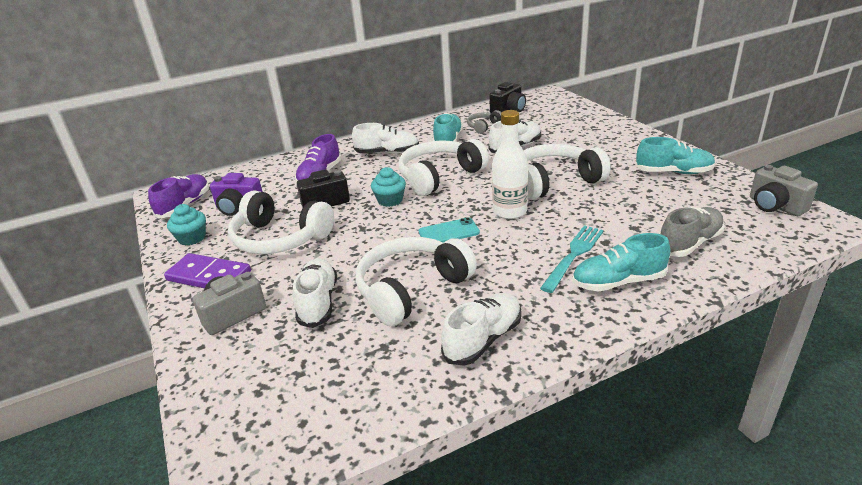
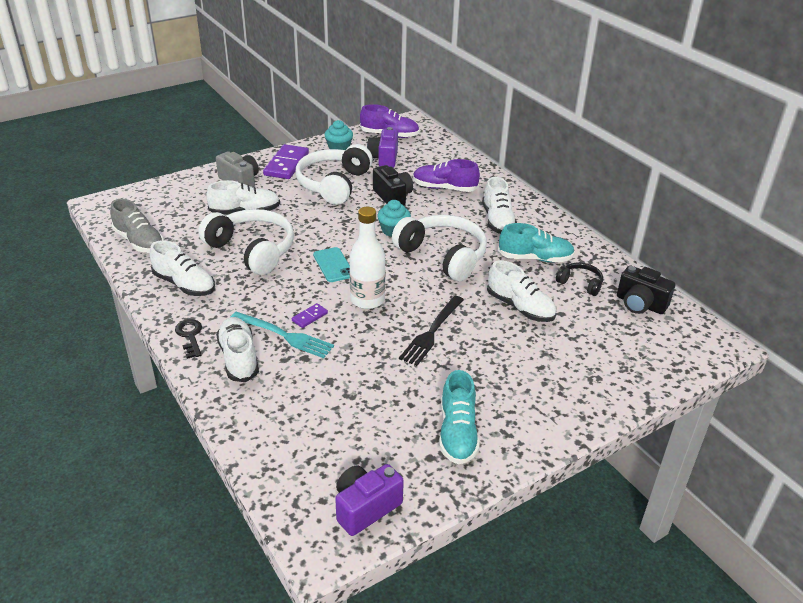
camera: 80 degrees right, 5 degrees up
grey headphones [467,110,501,134] -> black headphones [556,263,603,296]
white headphones [524,144,611,200] -> black fork [399,296,464,366]
turquoise shoe [572,233,671,291] -> white shoe [216,317,259,382]
grey shoe [661,207,725,257] -> grey shoe moved to [110,199,164,253]
grey camera [750,165,818,216] -> purple camera [335,464,404,536]
none -> black key [175,319,202,359]
none -> purple domino [292,303,328,328]

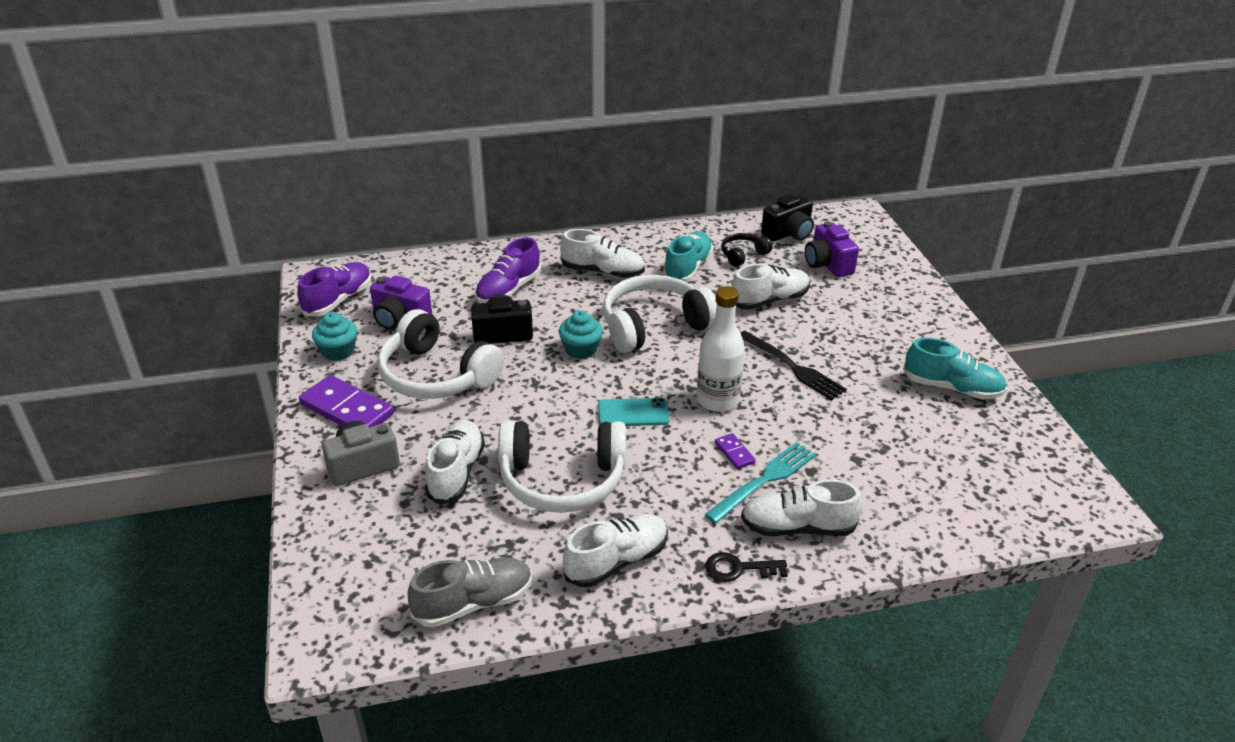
camera: 70 degrees left, 0 degrees up
white headphones [198,209,294,275] -> white headphones turned 150 degrees counterclockwise [498,421,626,513]
purple camera [335,464,404,536] -> purple camera moved to [805,221,859,277]

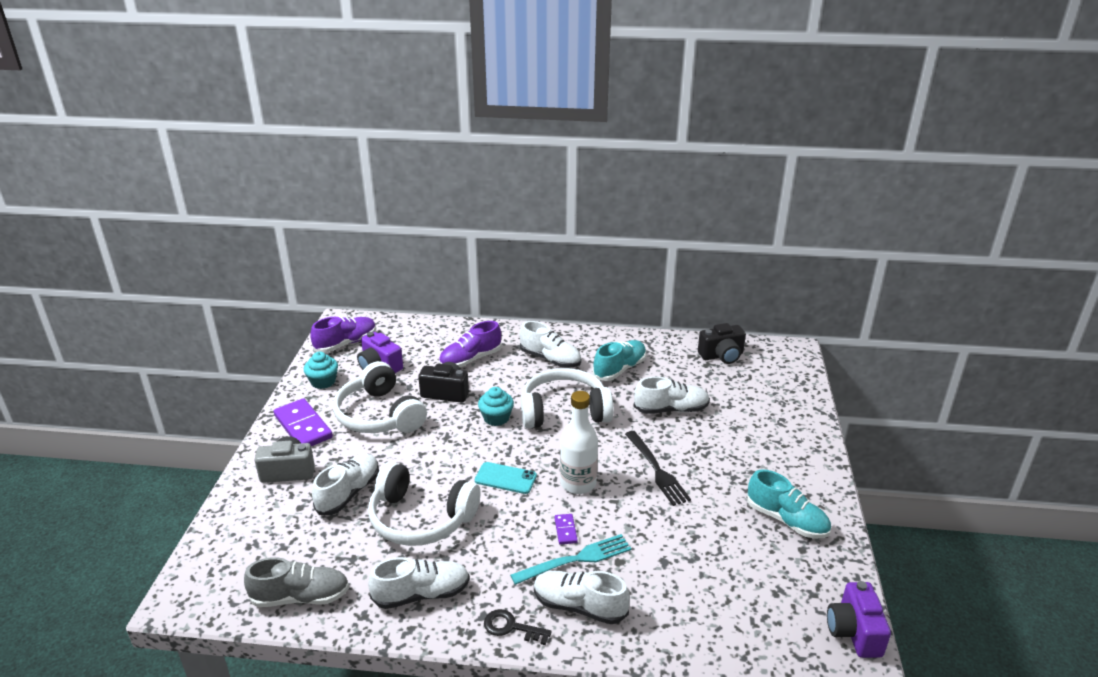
camera: 20 degrees right, 5 degrees down
black headphones [721,233,773,267] -> none
purple camera [805,221,859,277] -> purple camera moved to [827,581,891,658]

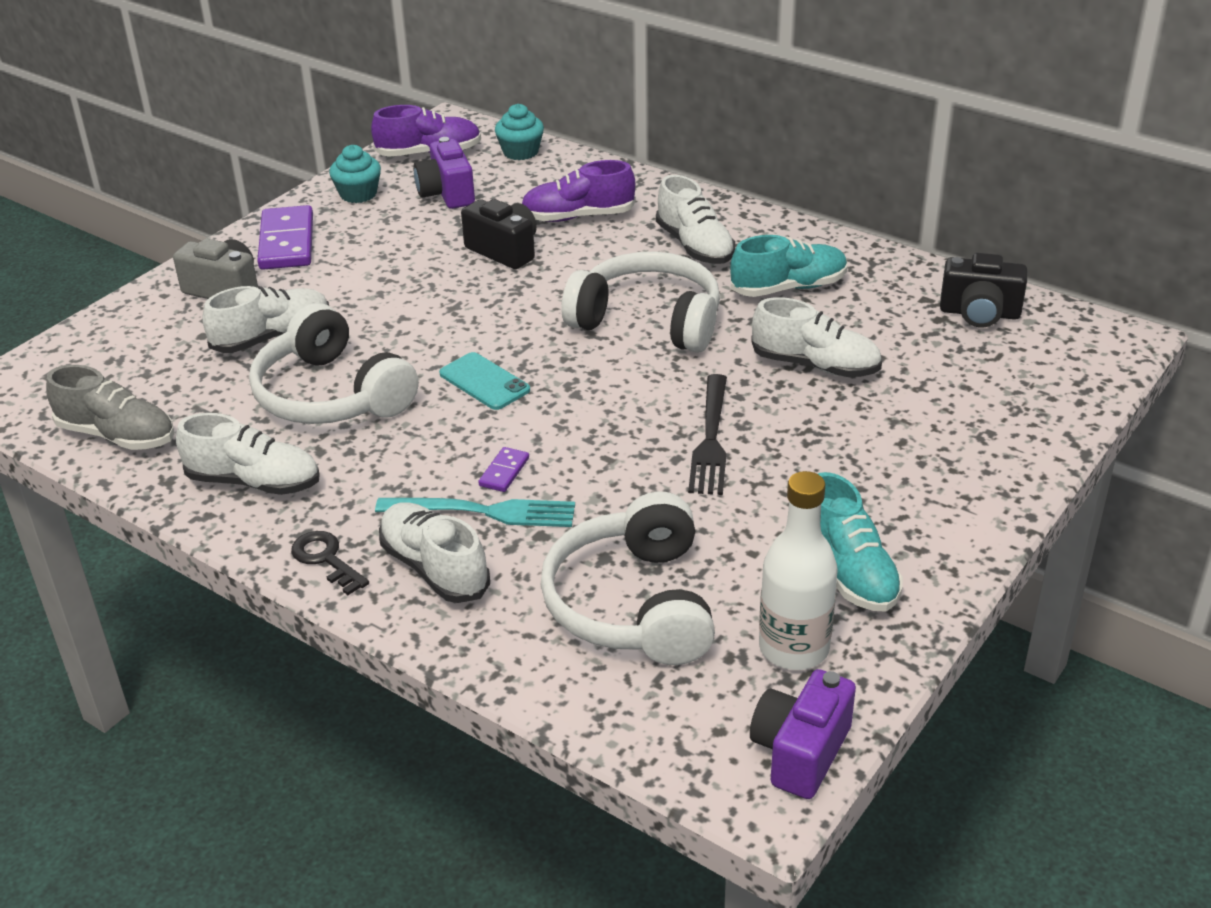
camera: 30 degrees right, 5 degrees up
white headphones [333,361,427,433] -> white headphones moved to [540,492,715,665]
turquoise cupcake [478,387,514,426] -> turquoise cupcake moved to [495,104,544,160]
white bottle [560,391,598,494] -> white bottle moved to [759,471,838,670]

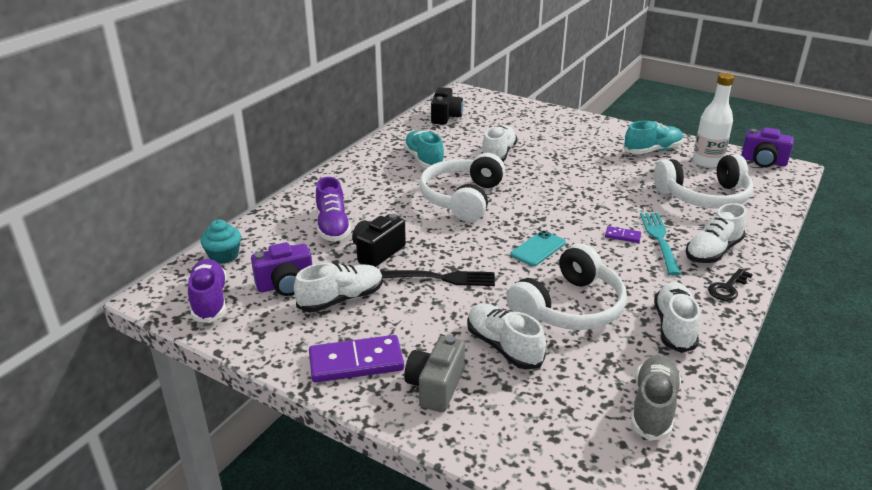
camera: 95 degrees left, 5 degrees down
turquoise cupcake [329,145,381,203] -> none
white shoe [656,175,735,264] -> white shoe moved to [294,263,383,312]
black fork [688,374,727,495] -> black fork moved to [380,270,495,286]

